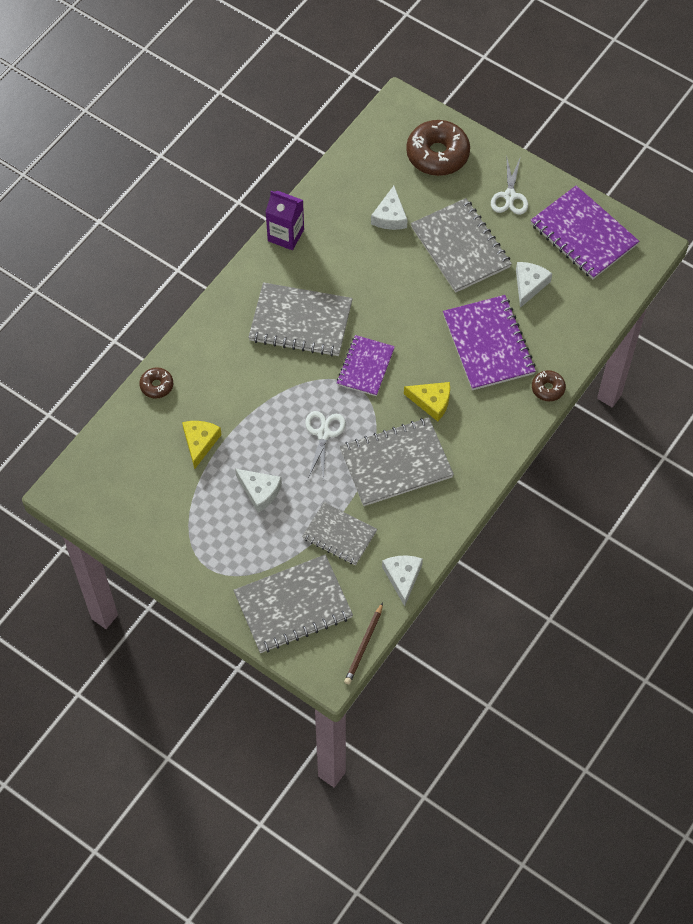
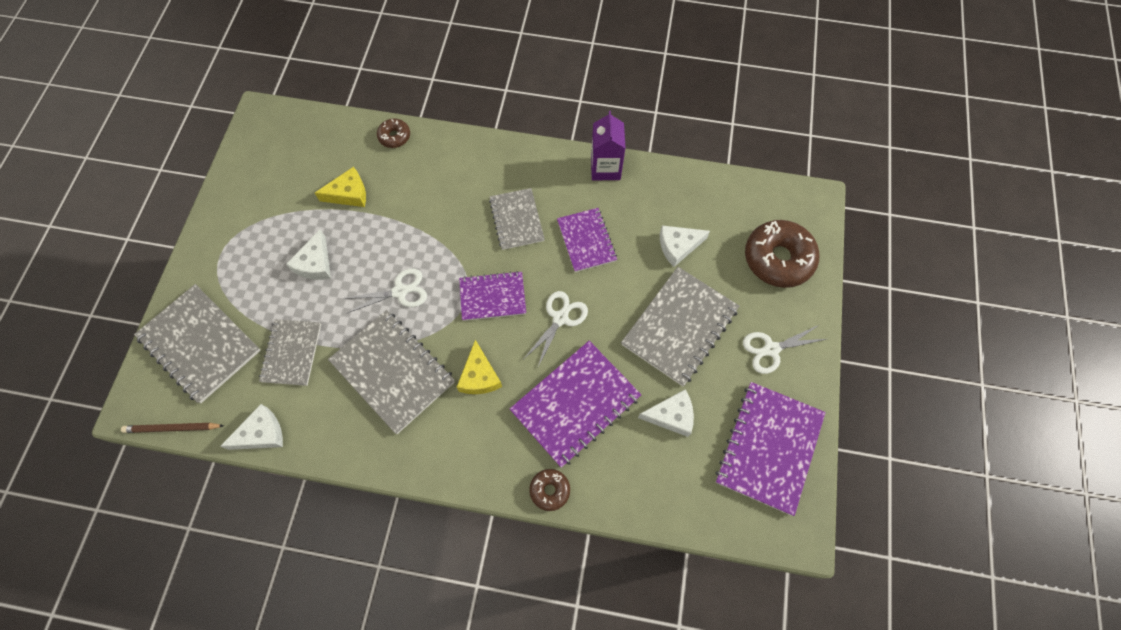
camera: 65 degrees right, 5 degrees up
grey notebook [248,282,353,357] -> grey notebook [489,188,545,250], size x0.63
none -> white scissors [525,291,588,367]
none -> purple notebook [557,208,617,272]

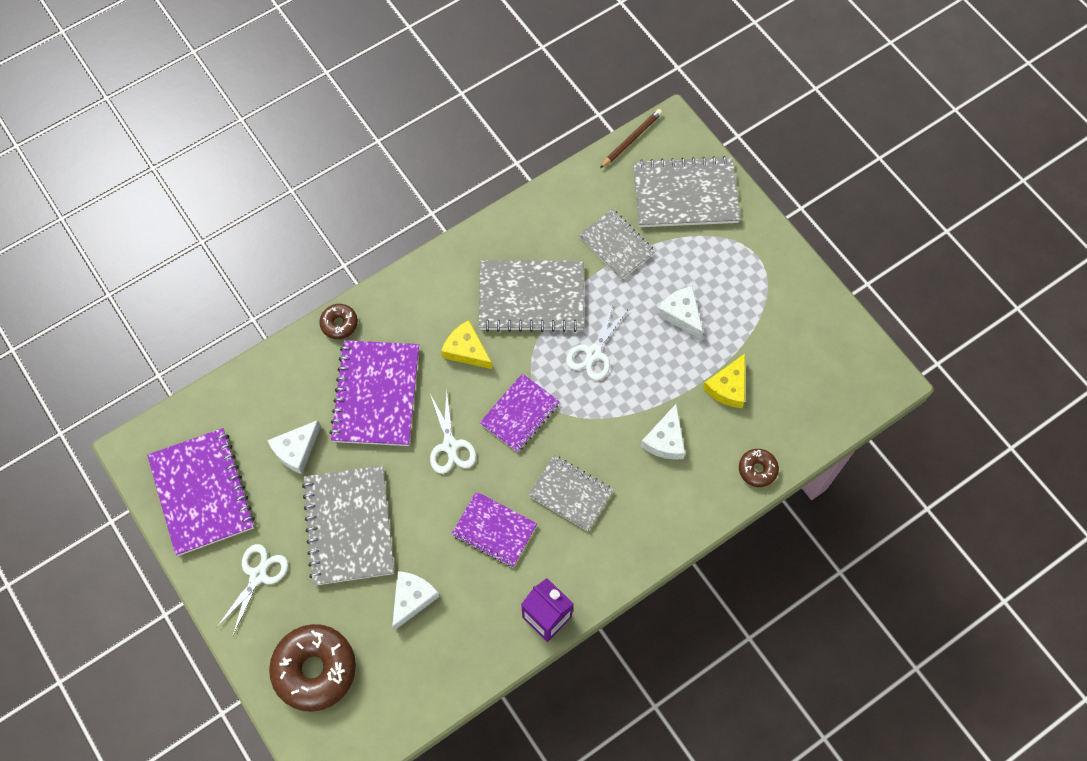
camera: 135 degrees right, 0 degrees up
white cheese [220,404,283,450] -> white cheese moved to [641,404,685,460]

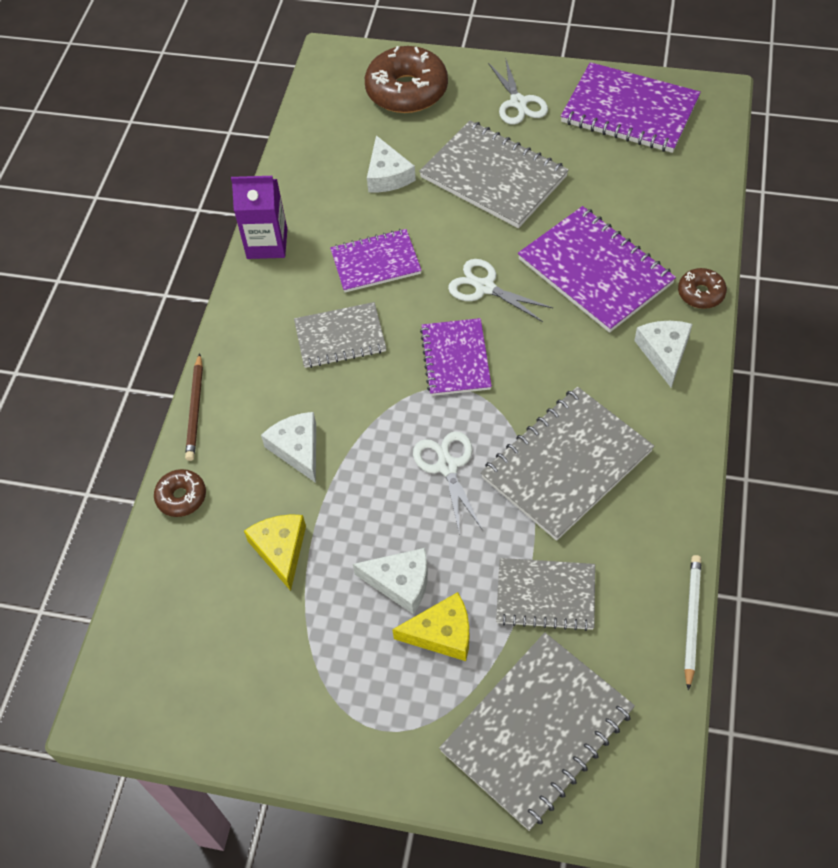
camera: 140 degrees right, 10 degrees down
white cheese [267,420,321,474] -> white cheese moved to [634,321,692,387]
yellow cheese [441,320,492,369] -> yellow cheese moved to [392,592,469,661]
brown pencil [600,109,662,168] -> brown pencil moved to [185,353,203,461]
none -> white pencil [684,555,701,691]

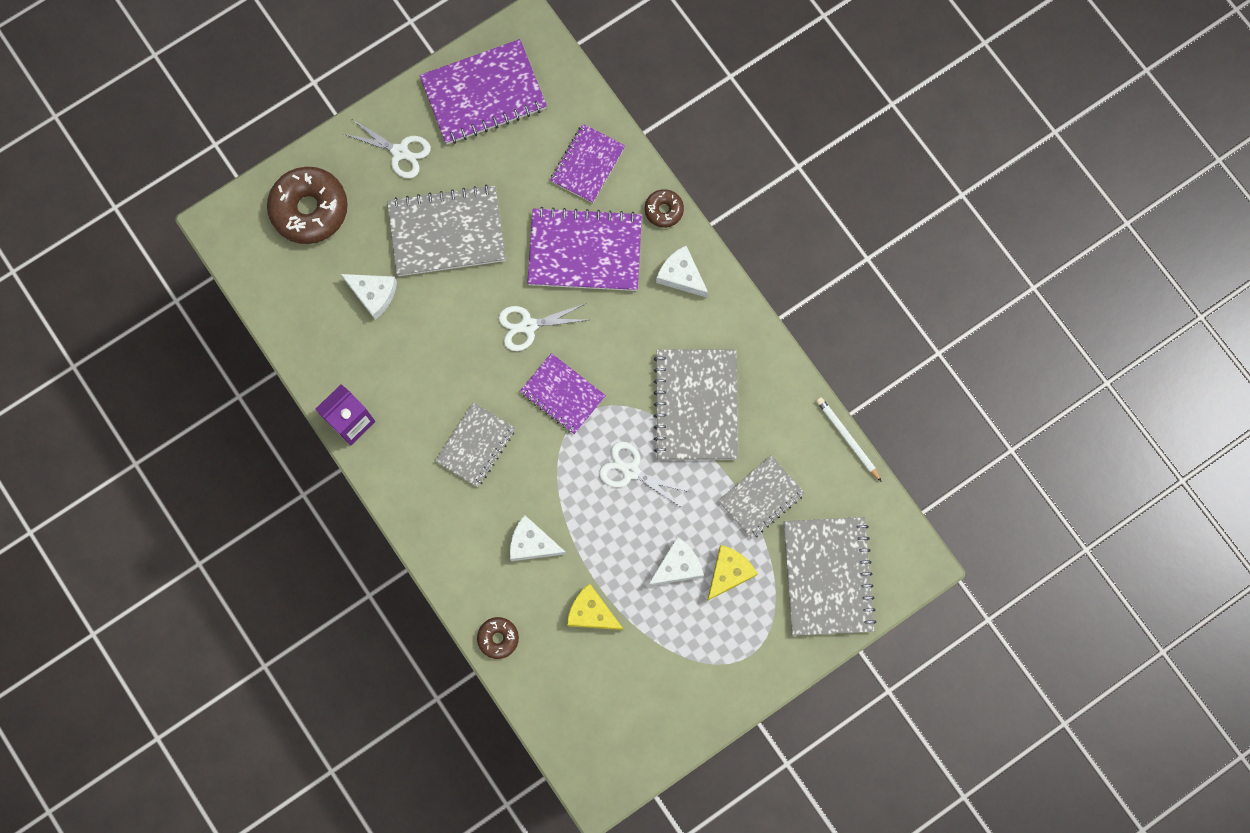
camera: 50 degrees left, 20 degrees up
brown pencil [185,353,203,461] -> none
purple notebook [330,229,422,292] -> purple notebook moved to [550,124,625,203]

